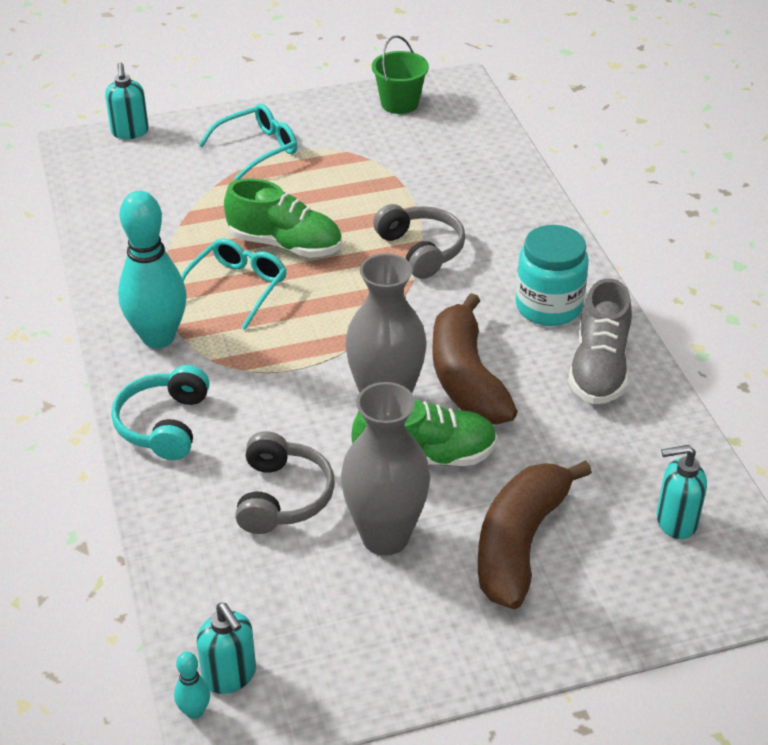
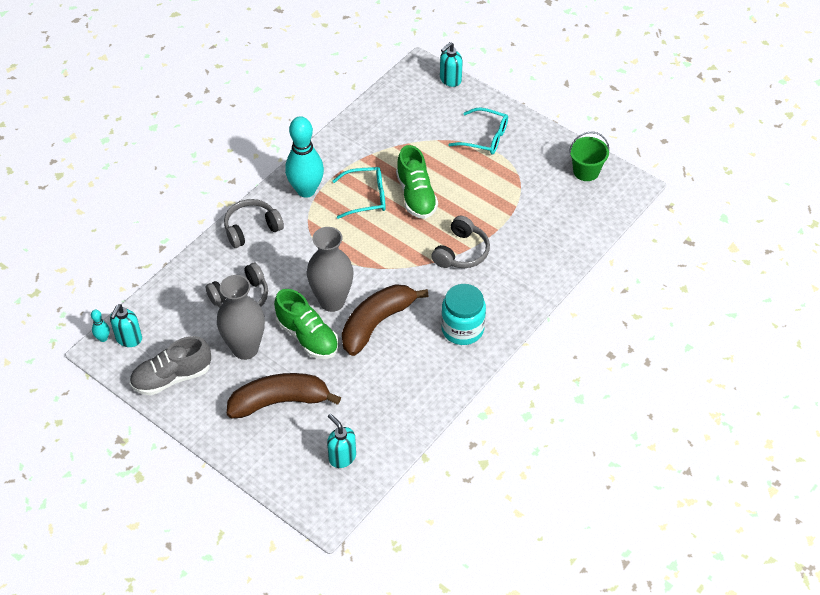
camera: 55 degrees right, 10 degrees up
turquoise headphones [111,365,210,460] -> grey headphones [224,199,284,248]
grey shoe [568,278,632,404] -> grey shoe moved to [130,336,211,395]

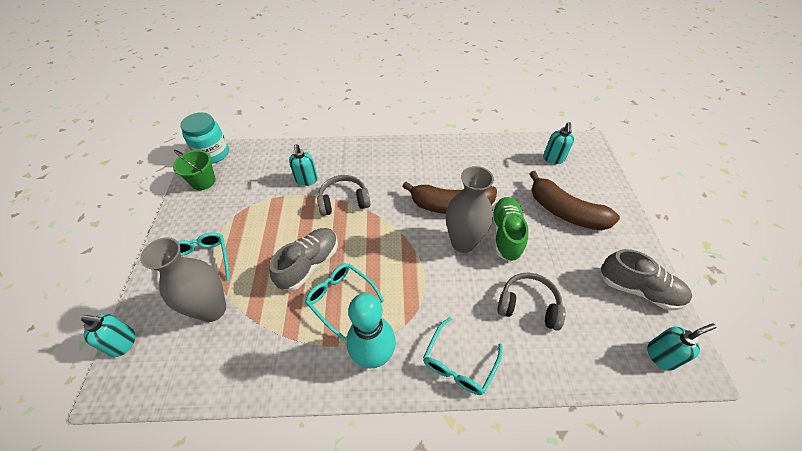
camera: 130 degrees left, 0 degrees up
turquoise bowling pin [91,310,110,342] -> none
grey vase [217,275,265,360] -> grey vase moved to [140,237,226,322]
grey headphones [224,199,284,248] -> turquoise glasses [423,317,502,395]
green shoe [396,145,438,219] -> grey shoe [269,228,338,291]
turquoise jar [441,284,486,345] -> turquoise jar moved to [180,112,229,164]
none -> turquoise soap dispenser [289,144,318,186]

